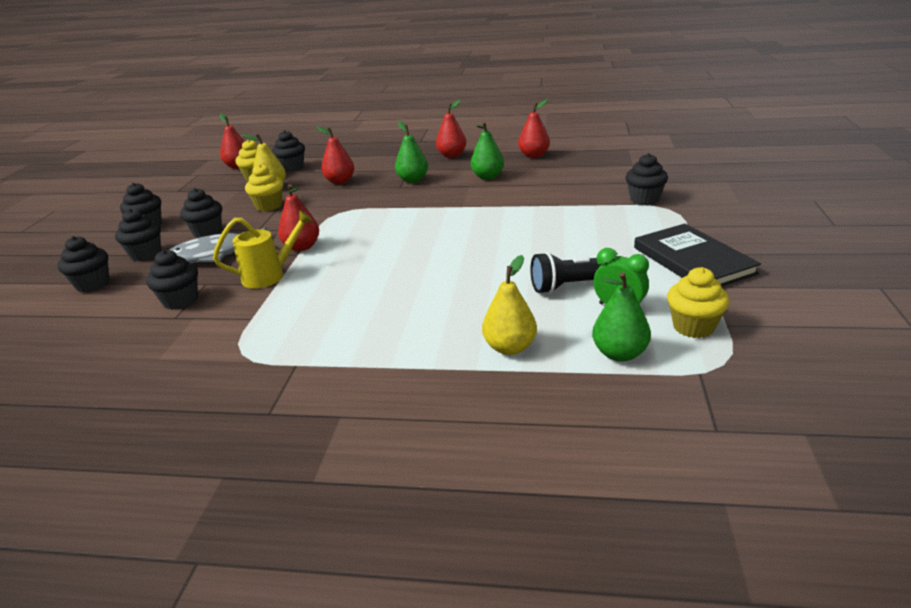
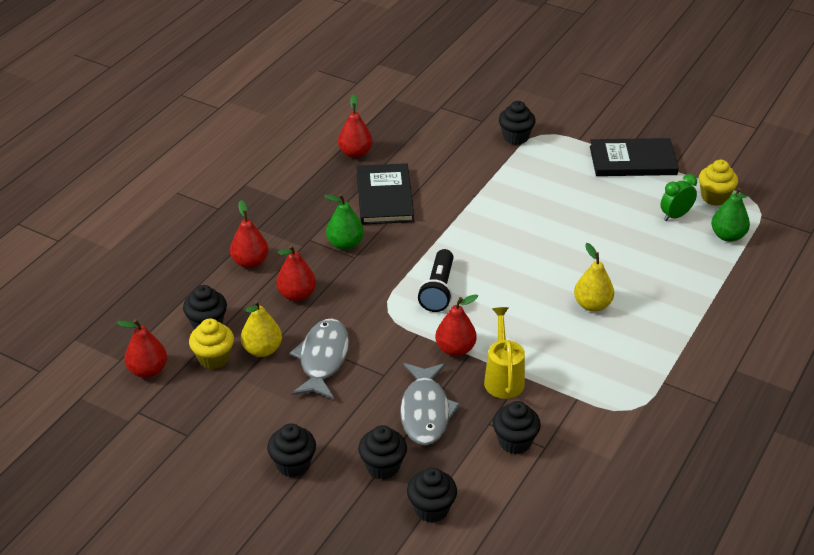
camera: 70 degrees left, 10 degrees up
black cupcake [180,188,222,238] -> none
yellow cupcake [245,164,283,212] -> grey fish [290,319,349,399]
red pear [436,100,466,158] -> red pear moved to [230,200,268,268]
green pear [471,122,504,180] -> black book [357,163,414,225]
yellow pear [482,255,537,355] -> yellow pear moved to [574,243,614,312]
black flashlight [530,252,622,294] -> black flashlight moved to [418,249,454,312]

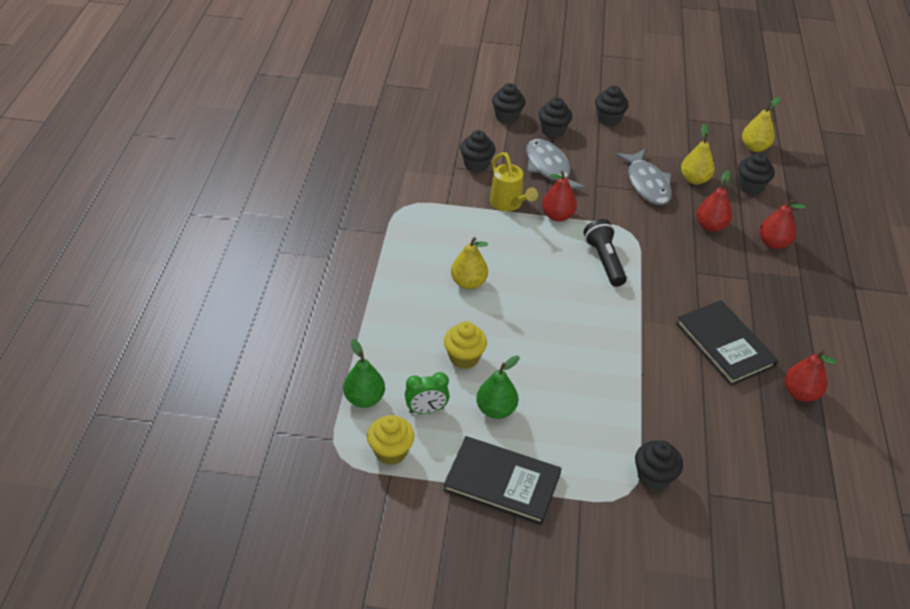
camera: 155 degrees right, 5 degrees up
red pear [117,319,167,378] -> yellow pear [742,97,781,152]
yellow cupcake [189,318,234,369] -> yellow cupcake moved to [444,321,487,369]
green pear [324,194,364,250] -> green pear moved to [476,355,519,419]
black book [590,138,679,176] -> black book turned 45 degrees clockwise [443,436,562,525]
green clock [661,174,697,221] -> green clock turned 45 degrees clockwise [405,372,450,414]

